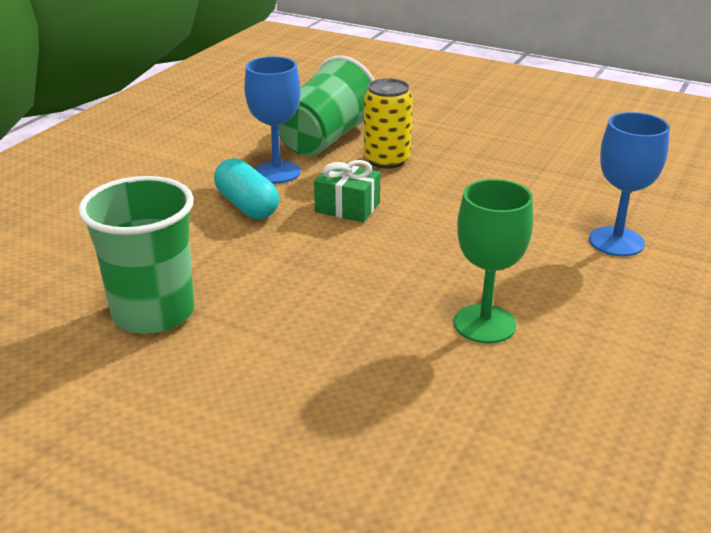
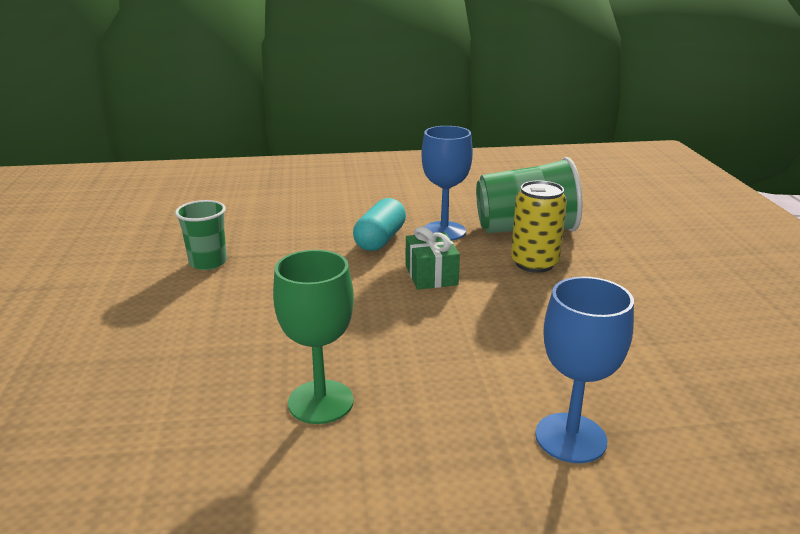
camera: 55 degrees right, 5 degrees down
green cup [78,176,194,334] -> green cup [175,200,227,270], size x0.59

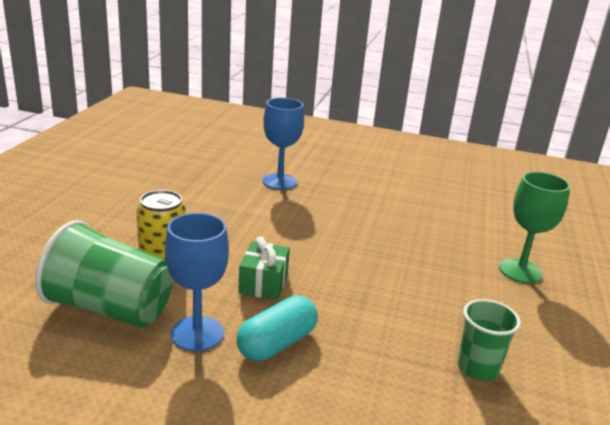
camera: 160 degrees left, 0 degrees up
green goblet [273,250,354,424] -> green goblet moved to [499,172,570,283]

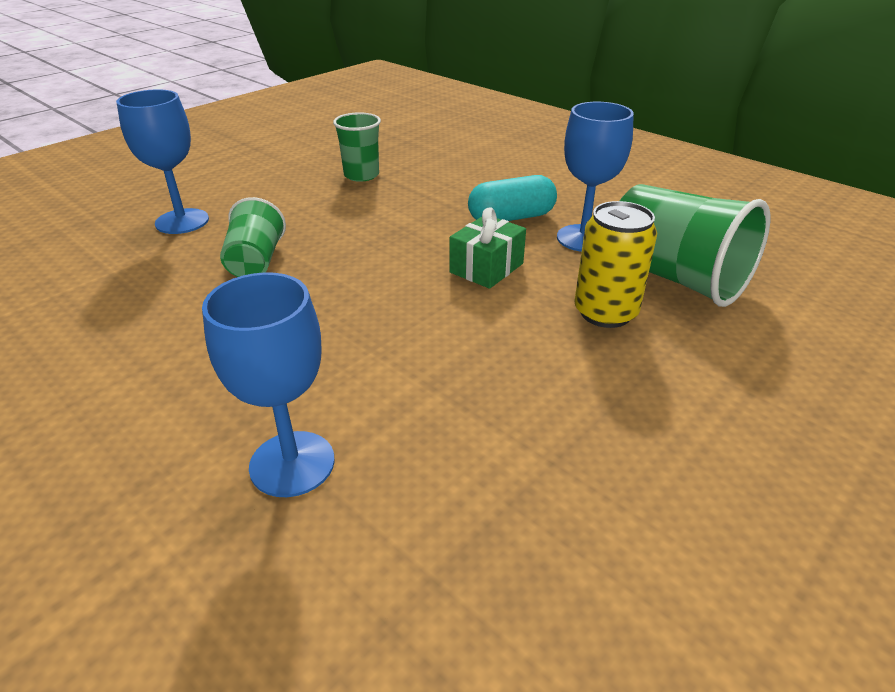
camera: 150 degrees left, 10 degrees up
green goblet [499,172,570,283] -> blue goblet [116,89,209,234]
none -> green cup [220,197,286,277]

